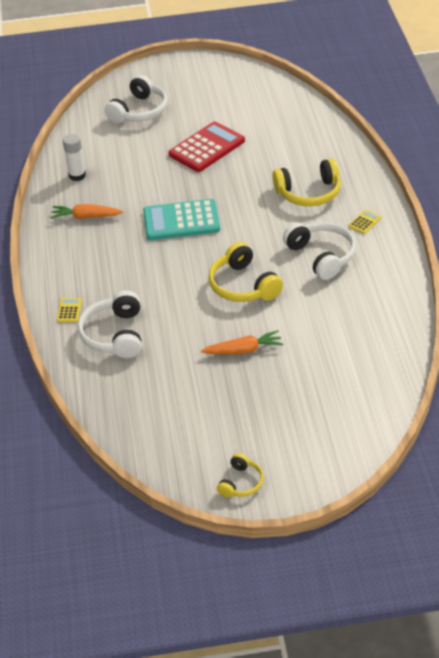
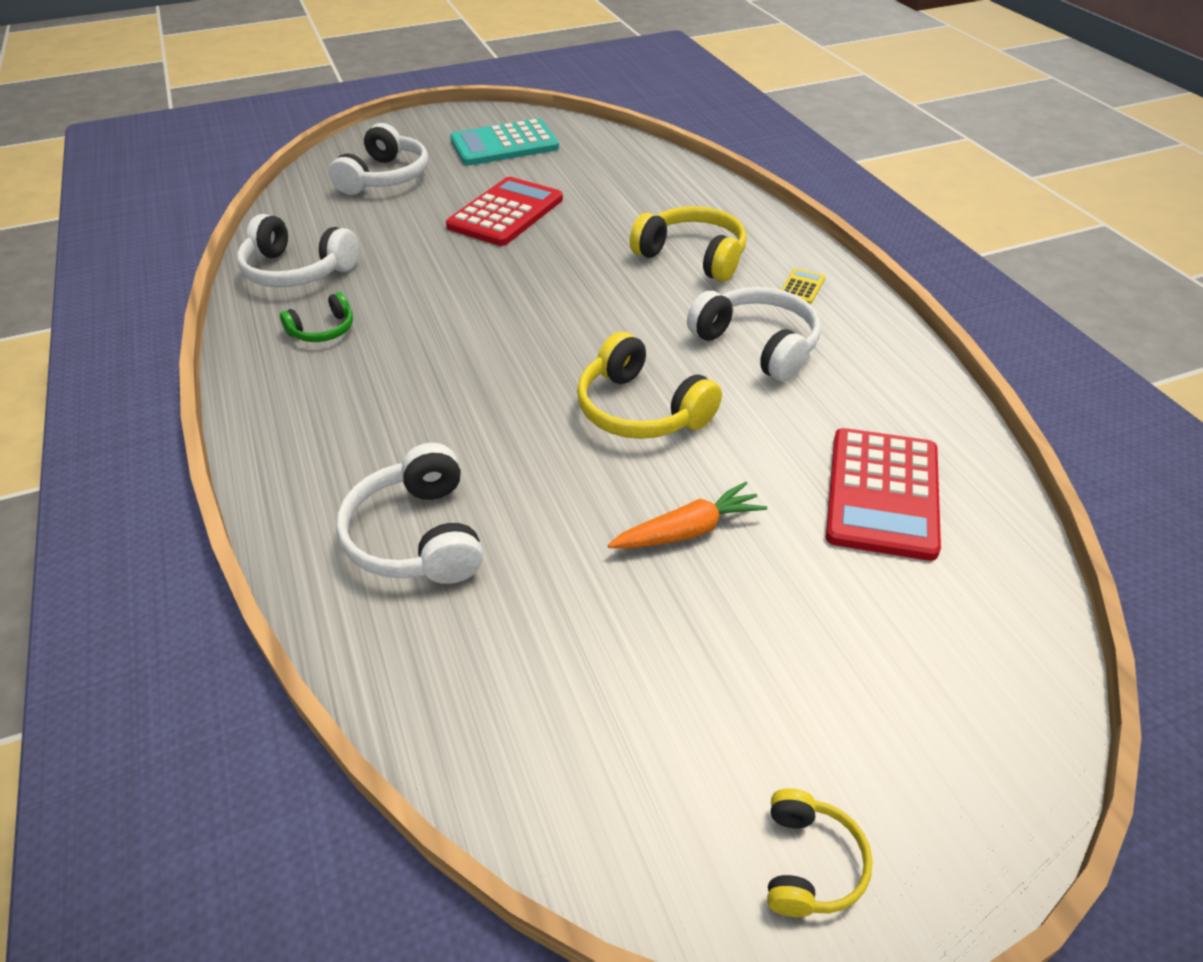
camera: 15 degrees left, 0 degrees up
orange carrot [50,204,123,219] -> green headphones [280,292,353,342]
yellow calculator [57,298,82,322] -> none
white glue stick [63,134,86,181] -> white headphones [237,214,359,288]
turquoise calculator [143,199,220,240] -> turquoise calculator moved to [450,118,559,166]
yellow headphones [272,158,341,206] -> yellow headphones turned 120 degrees counterclockwise [630,206,747,282]
none -> red calculator [826,428,941,561]

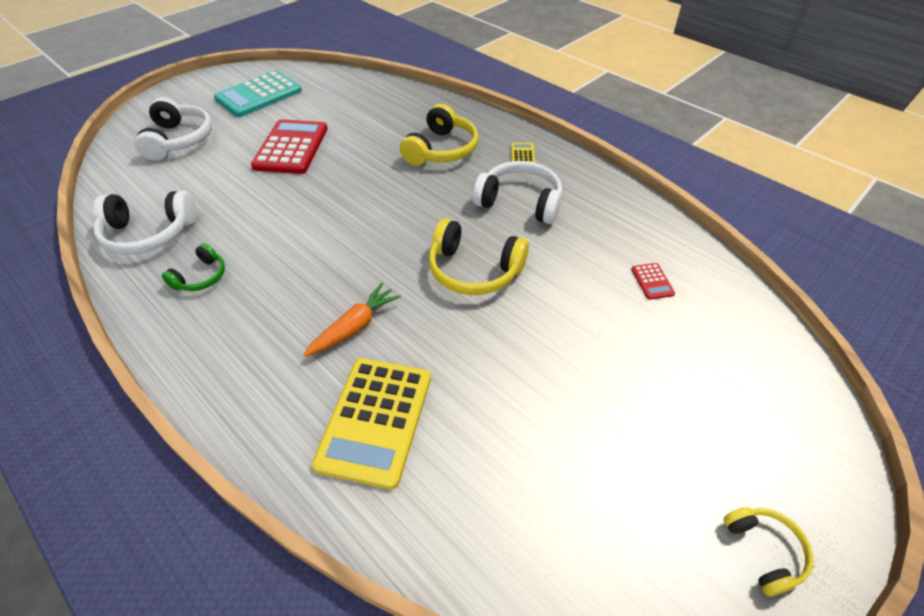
camera: 25 degrees left, 5 degrees up
white headphones [336,443,483,584] -> yellow calculator [312,358,431,489]
orange carrot [608,482,767,549] -> orange carrot moved to [303,283,401,357]
yellow headphones [630,206,747,282] -> yellow headphones turned 105 degrees clockwise [400,104,478,166]
red calculator [826,428,941,561] -> red calculator [631,263,675,300], size x0.42

